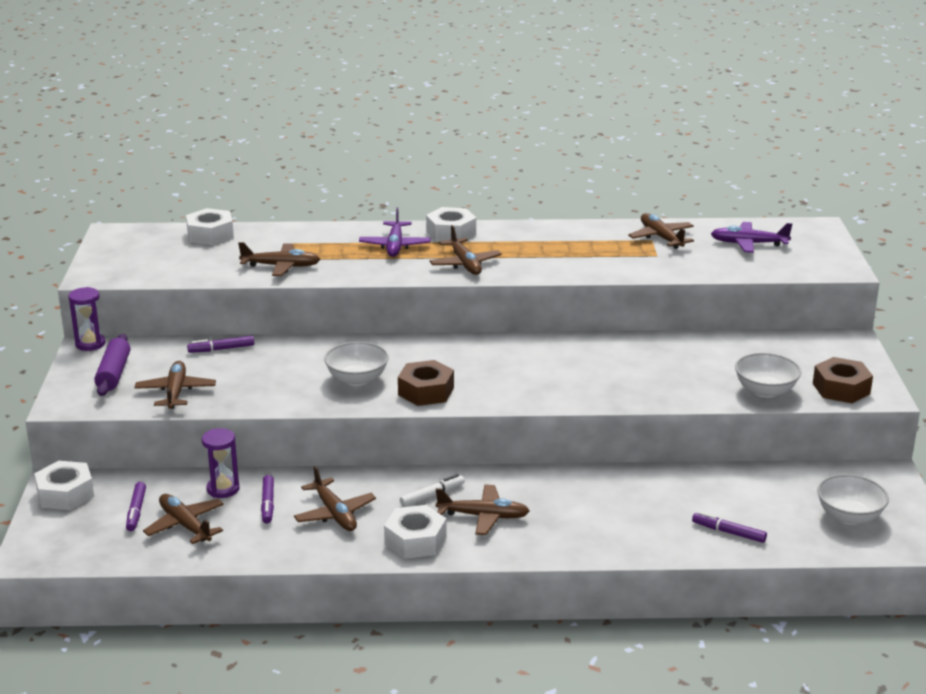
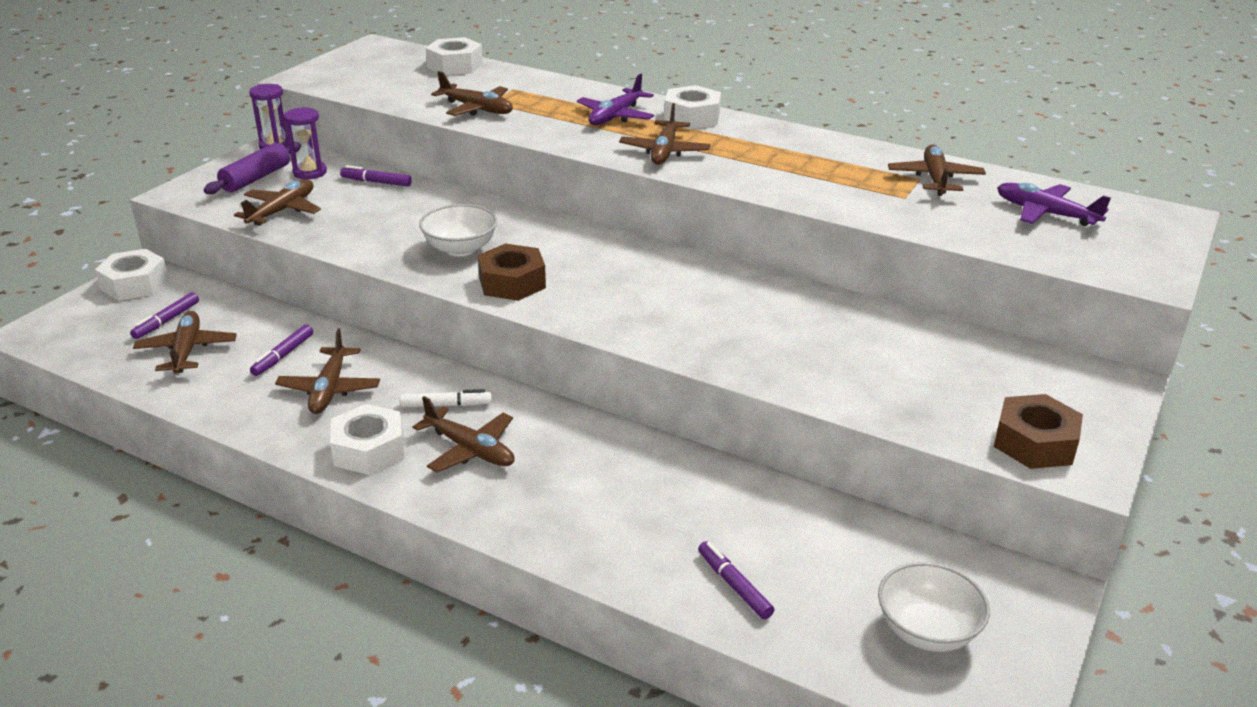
camera: 30 degrees right, 5 degrees up
purple hourglass [202,428,239,498] -> purple hourglass moved to [284,107,327,179]
white bowl [735,353,801,398] -> none

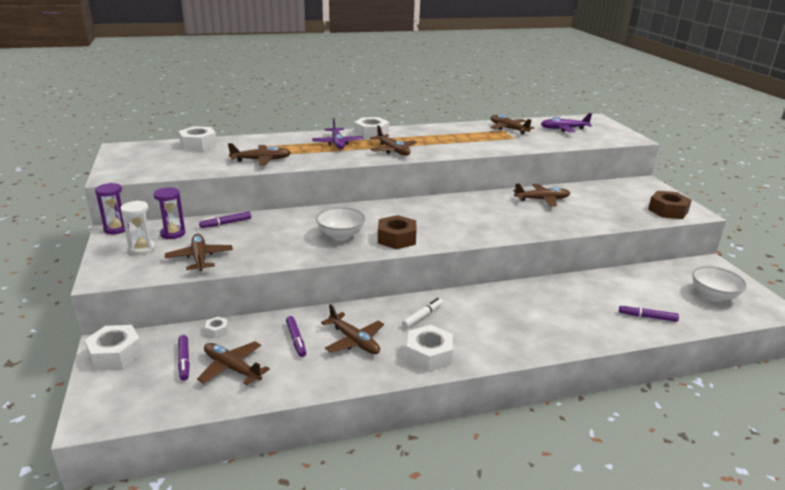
camera: 45 degrees left, 5 degrees down
purple rolling pin [204,142,301,194] -> white hourglass [120,201,156,255]
brown plane [413,396,515,472] -> brown plane moved to [513,184,570,207]
none -> white nut [205,317,229,338]

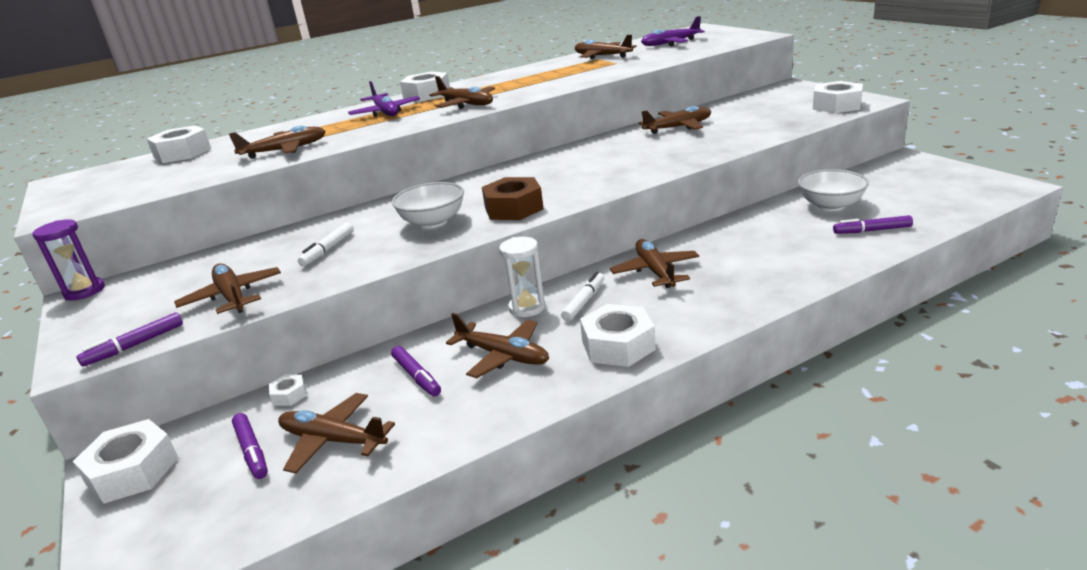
camera: 10 degrees left, 0 degrees up
white hourglass [120,201,156,255] -> white hourglass moved to [499,237,546,317]
purple hourglass [154,187,185,239] -> none
purple marker [199,212,251,228] -> purple marker moved to [77,312,183,367]
brown nut [648,191,692,219] -> white nut [813,81,863,113]
white bowl [692,266,747,301] -> white bowl moved to [798,169,869,211]
none -> white marker [298,222,354,266]
none -> brown plane [610,239,699,288]

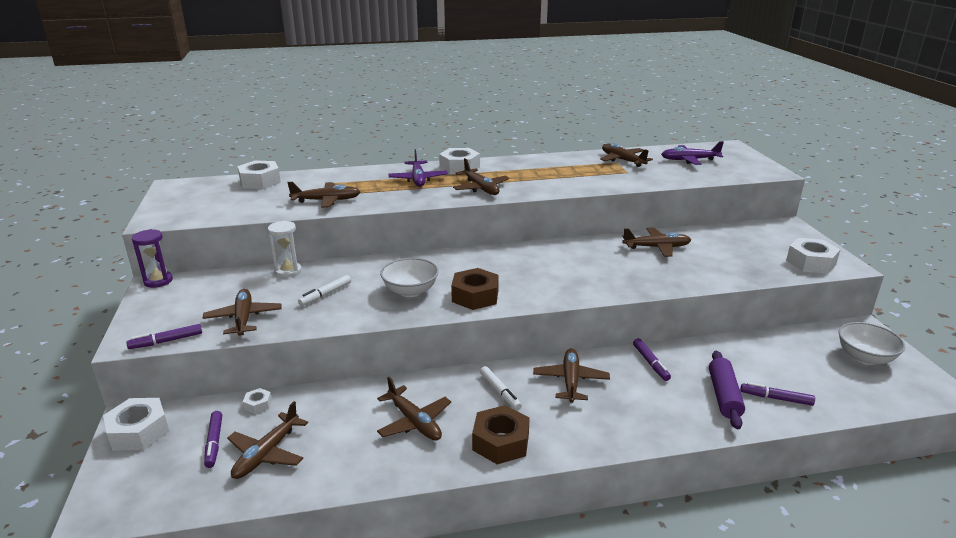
camera: 15 degrees right, 0 degrees up
brown plane [278,393,395,474] -> brown plane turned 105 degrees counterclockwise [227,401,308,479]
purple marker [391,346,441,396] -> purple marker moved to [633,338,671,381]
white hourglass [499,237,546,317] -> white hourglass moved to [268,221,302,278]
white marker [561,272,604,321] -> white marker turned 105 degrees clockwise [480,366,522,410]
white nut [580,304,656,367] -> brown nut [472,405,530,464]
white bowl [798,169,869,211] -> white bowl moved to [838,322,905,365]
none -> purple rolling pin [709,351,745,429]

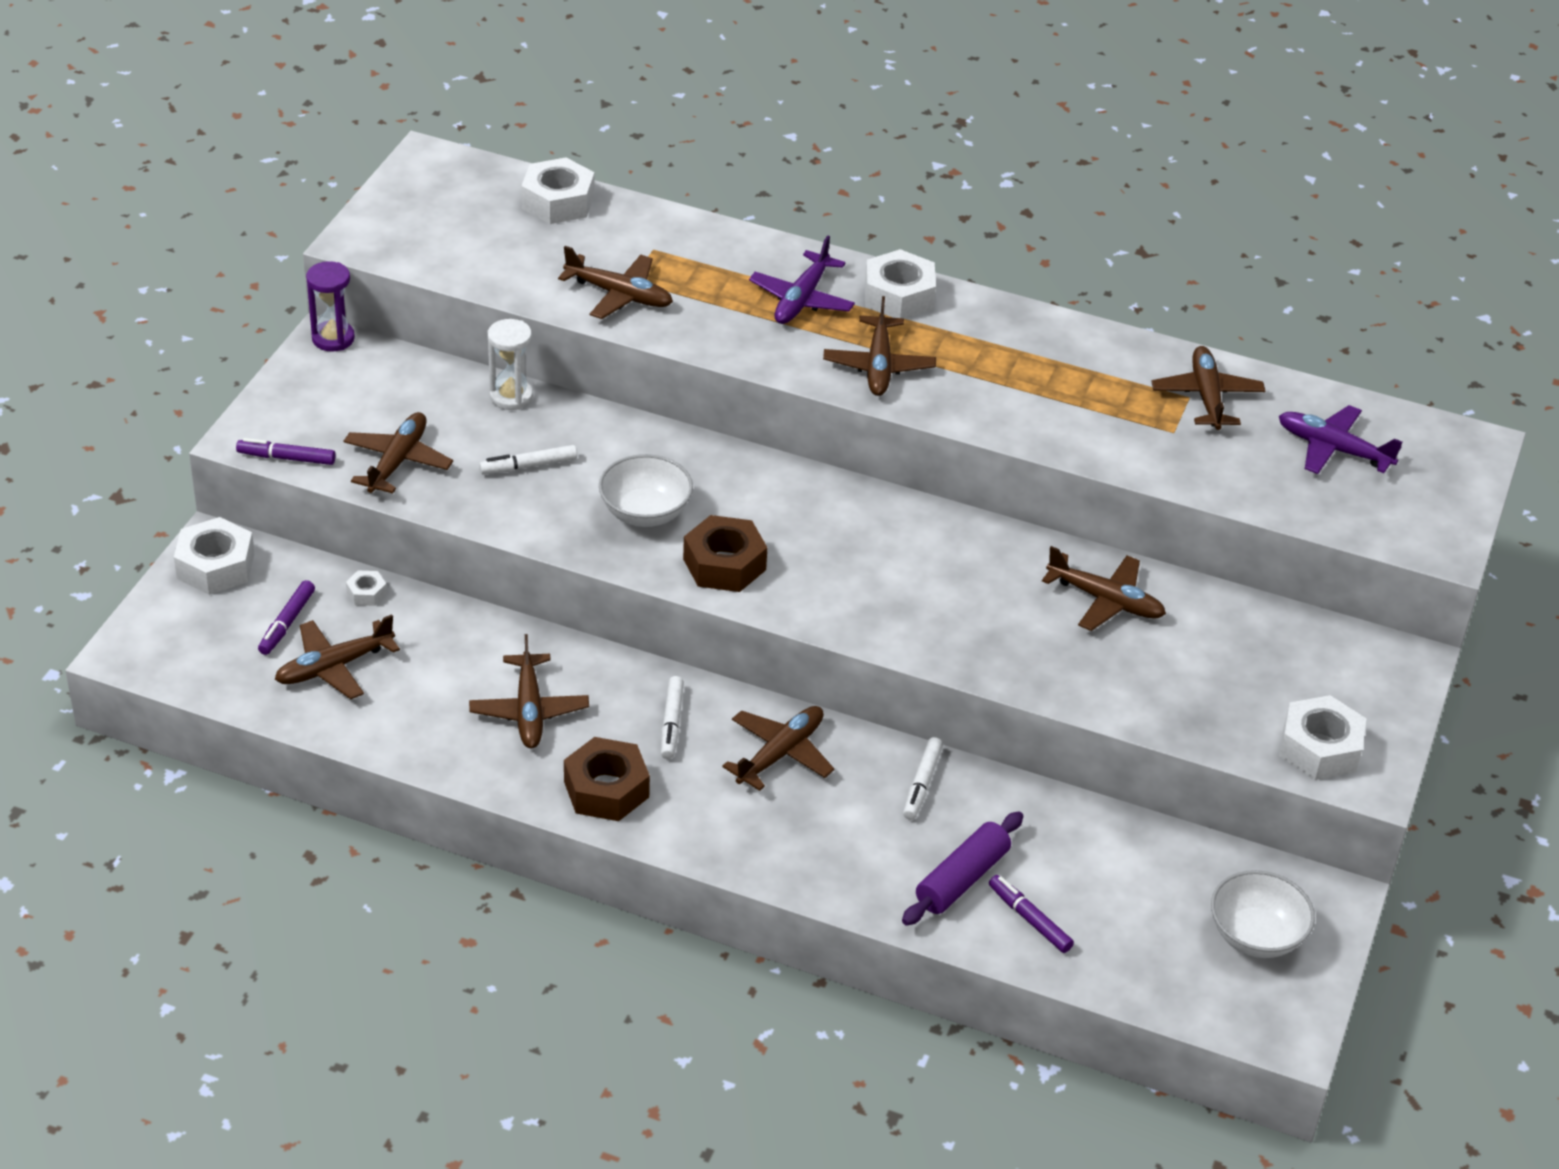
camera: 30 degrees right, 15 degrees up
purple marker [633,338,671,381] -> white marker [903,737,943,820]

